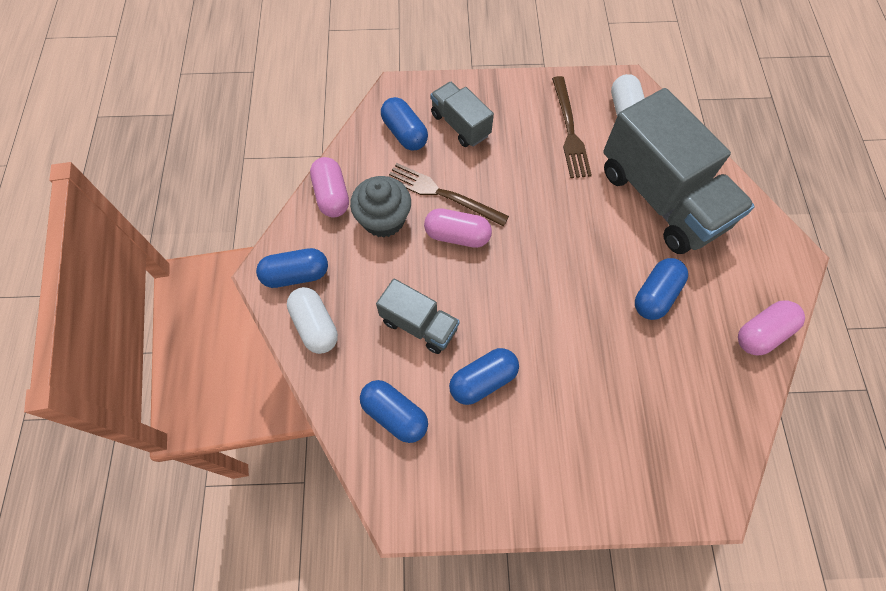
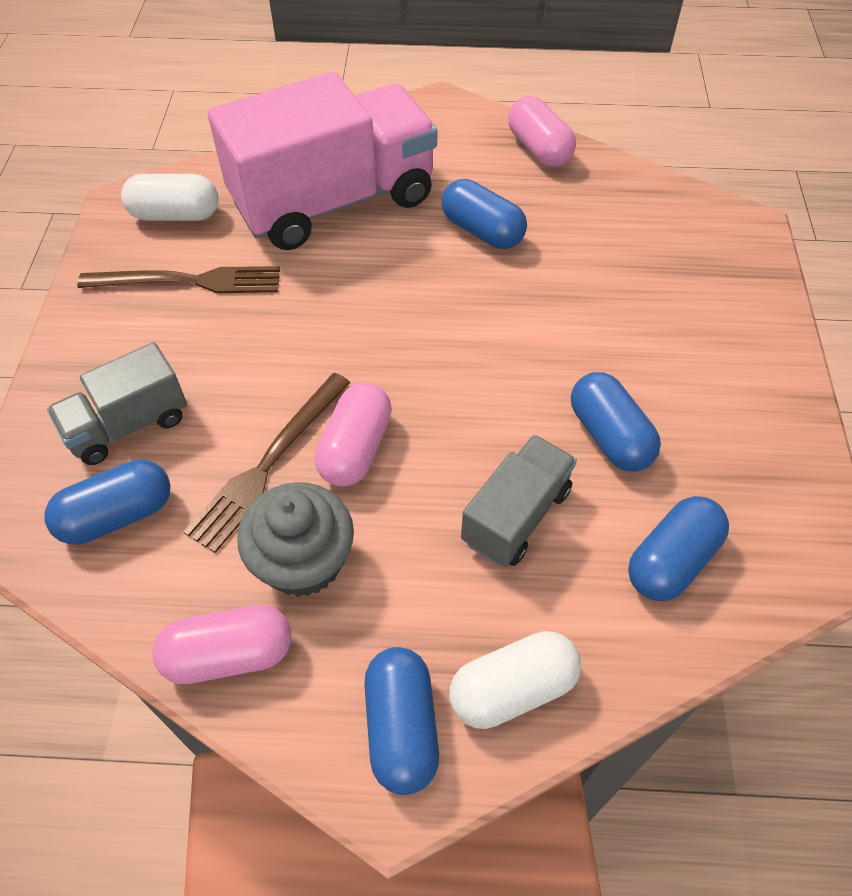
camera: 85 degrees left, 10 degrees down
grey truck [603,88,755,254] -> pink truck [208,72,437,250]

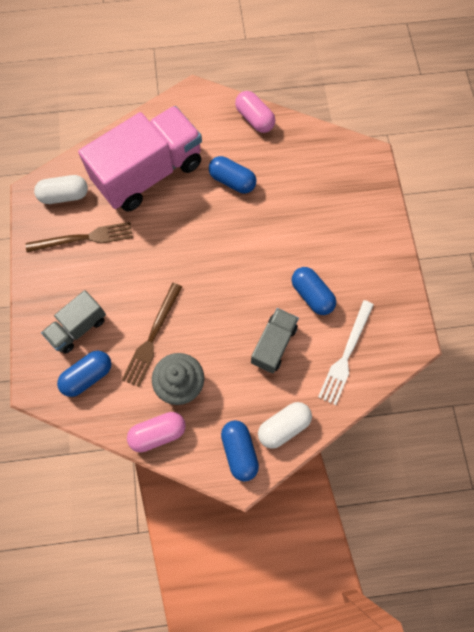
camera: 10 degrees left, 15 degrees up
pink capsule [315,382,392,487] -> none
blue capsule [628,496,729,601] -> white fork [318,300,374,405]

